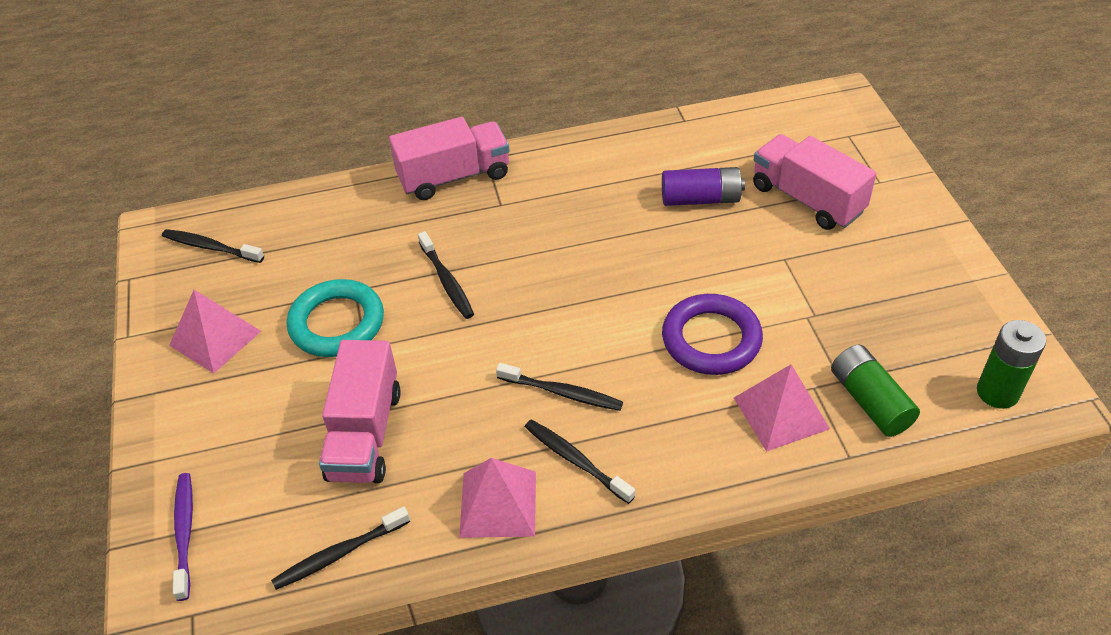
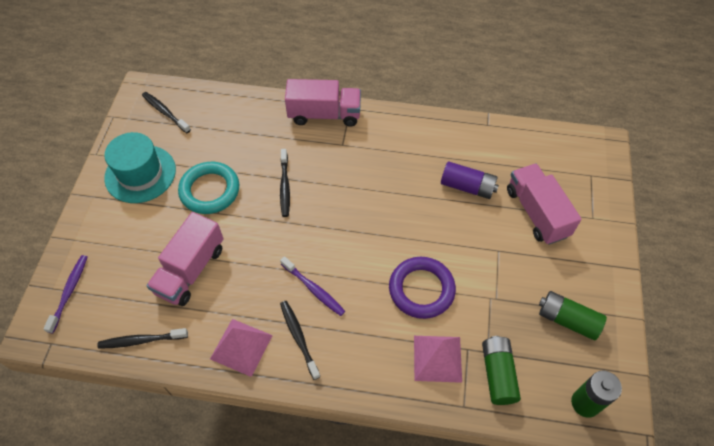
camera: 20 degrees right, 10 degrees up
pink pyramid [169,290,261,374] -> turquoise hat [104,132,176,203]
black toothbrush [496,363,623,411] -> purple toothbrush [280,256,345,316]
none -> green battery [539,291,607,341]

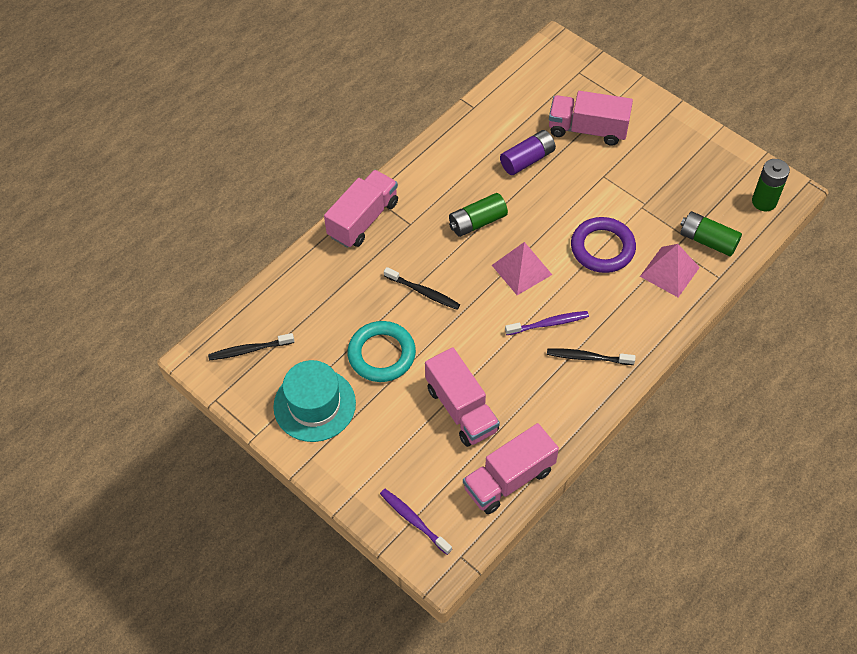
camera: 55 degrees left, 0 degrees up
black toothbrush [97,328,188,349] -> pink truck [463,423,559,514]
pink pyramid [210,319,273,377] -> pink pyramid moved to [492,242,552,295]
green battery [539,291,607,341] -> green battery moved to [449,193,508,237]

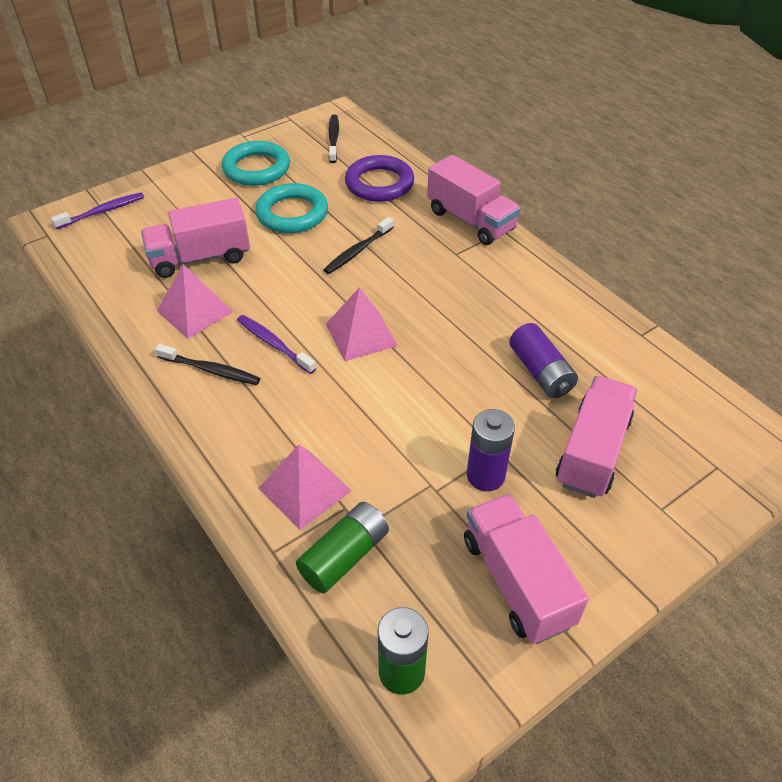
camera: 100 degrees right, 10 degrees down
turquoise hat [273,360,356,442] -> turquoise ring [222,141,290,186]
green battery [449,193,508,237] -> none
pink truck [463,423,559,514] -> pink truck moved to [464,494,589,644]
purple toothbrush [505,311,589,335] -> purple toothbrush turned 135 degrees clockwise [237,315,316,374]
black toothbrush [547,348,635,365] -> black toothbrush turned 90 degrees clockwise [155,344,260,385]
purple ring [571,217,636,273] -> purple ring moved to [345,155,414,202]
none -> pink pyramid [157,264,233,339]
none -> purple battery [467,409,515,491]

